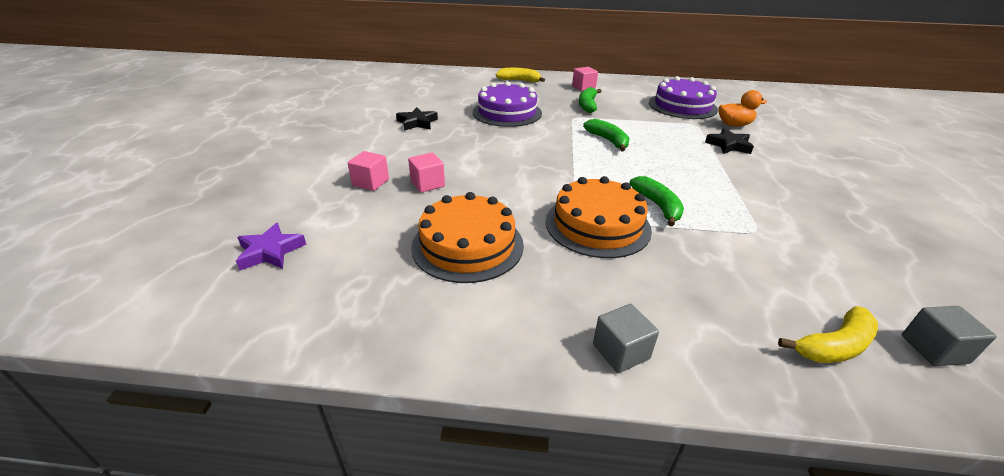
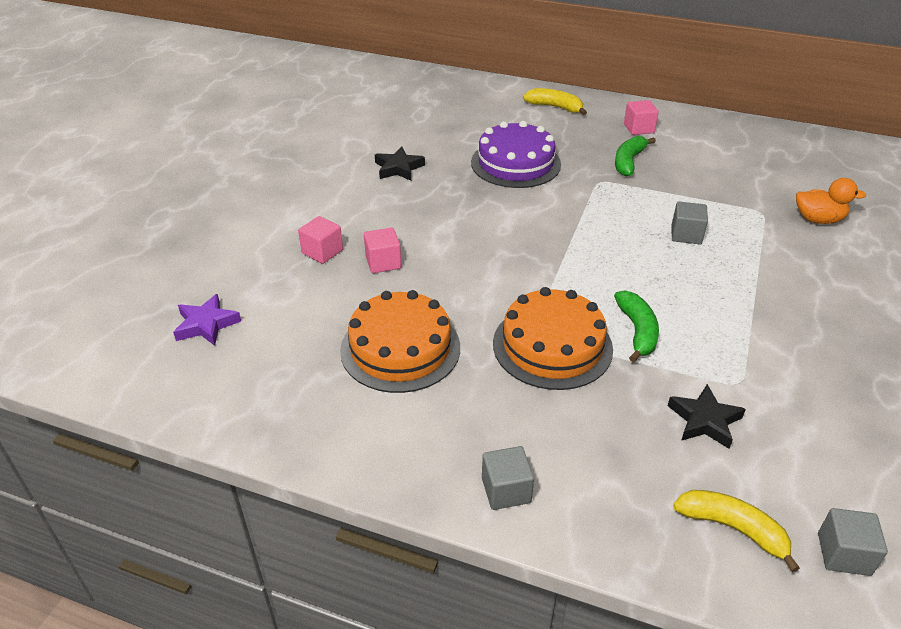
camera: 15 degrees right, 5 degrees up
green banana [583,119,630,152] -> none
purple cake [649,76,718,119] -> none
black star [705,128,754,154] -> black star moved to [668,384,746,449]
yellow banana [778,306,878,363] -> yellow banana turned 135 degrees counterclockwise [673,490,800,572]
none -> grey cube [672,202,708,244]

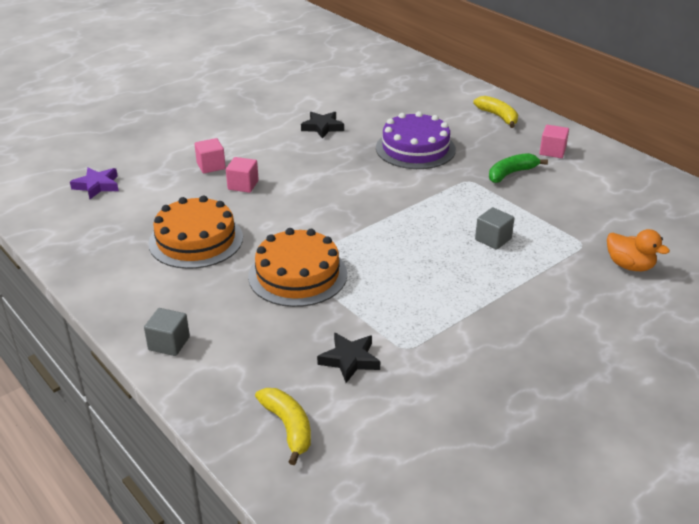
camera: 30 degrees right, 5 degrees down
green banana [614,290,659,362] -> none
grey cube [818,508,888,576] -> none

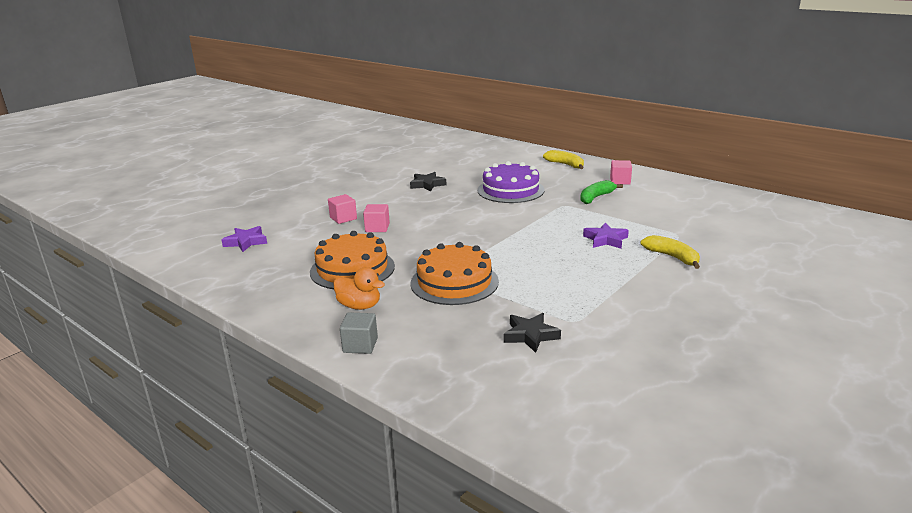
camera: 10 degrees left, 10 degrees down
yellow banana [255,388,311,465] -> yellow banana moved to [641,235,700,269]
grey cube [475,207,514,250] -> purple star [583,223,629,249]
orange duck [607,229,670,271] -> orange duck moved to [333,267,385,310]

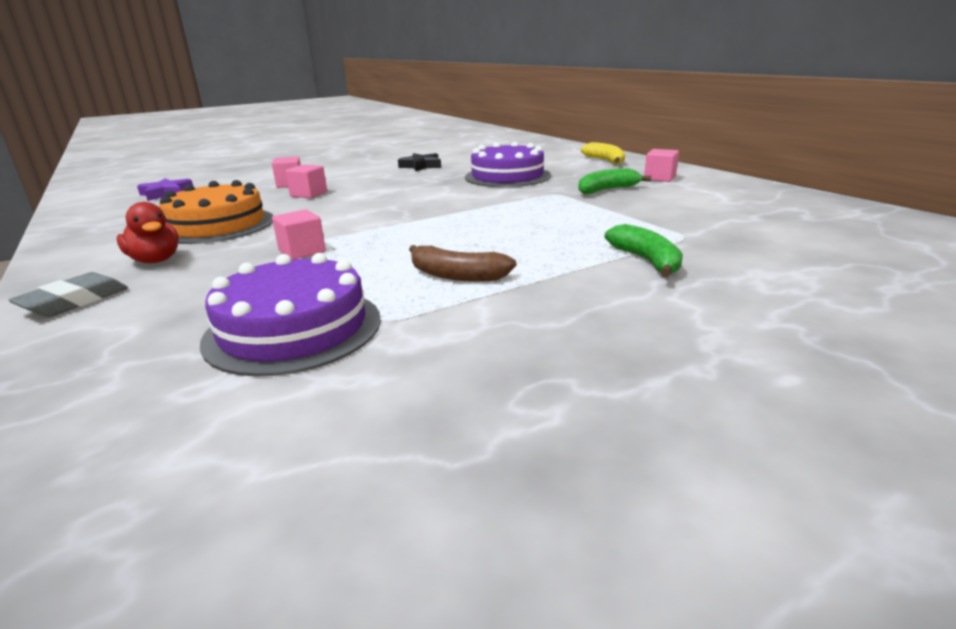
camera: 20 degrees right, 0 degrees up
orange duck [333,267,385,310] -> red duck [117,202,179,263]
grey cube [340,312,378,354] -> grey eraser [9,272,128,317]
orange cake [411,242,499,305] -> pink cube [272,209,326,260]
black star [504,313,561,353] -> purple cake [200,253,381,377]
purple star [583,223,629,249] -> none
yellow banana [641,235,700,269] -> green banana [605,224,683,277]
none -> brown banana [409,245,516,282]

